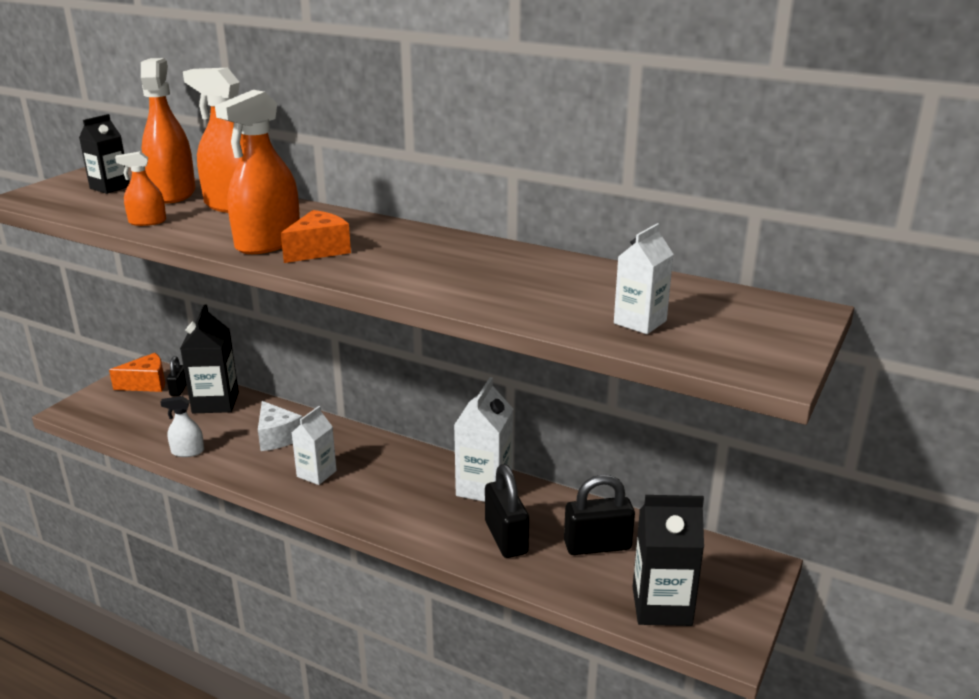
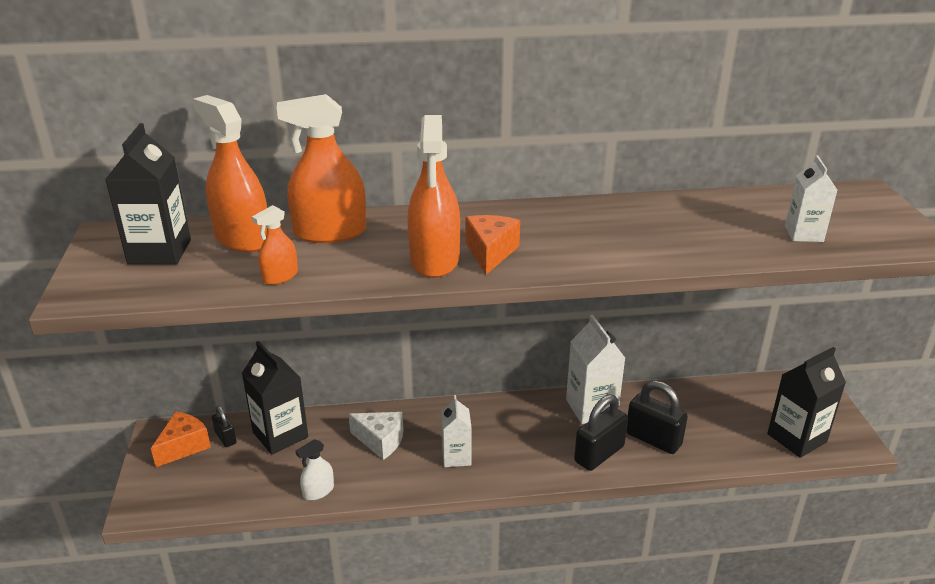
camera: 35 degrees left, 5 degrees up
black carton [79,114,130,194] -> black carton [105,123,191,265], size x1.56
black padlock [564,474,635,555] -> black padlock moved to [574,394,628,471]

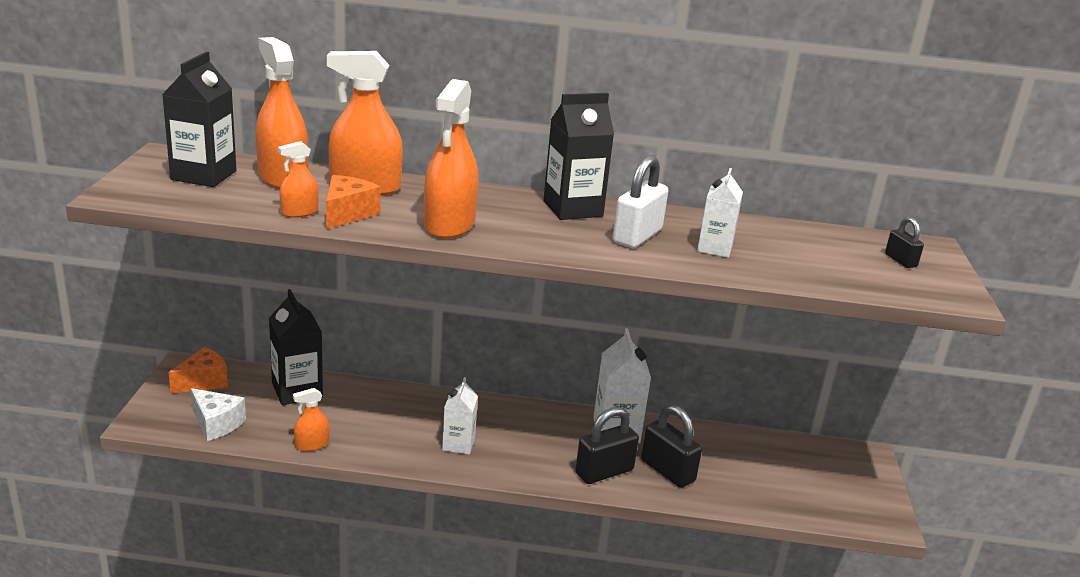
camera: 10 degrees right, 5 degrees down
black padlock [212,406,237,447] -> black padlock moved to [885,217,924,268]
white spray bottle [295,439,334,500] -> orange spray bottle [293,388,329,451]
white cheese [348,412,404,460] -> white cheese moved to [191,388,246,441]
orange cheese [465,215,520,274] -> orange cheese moved to [326,175,381,229]
black carton [767,347,846,458] -> black carton moved to [544,93,614,220]
white carton [785,156,837,242] -> white carton moved to [697,168,743,258]
none -> white padlock [613,155,668,248]

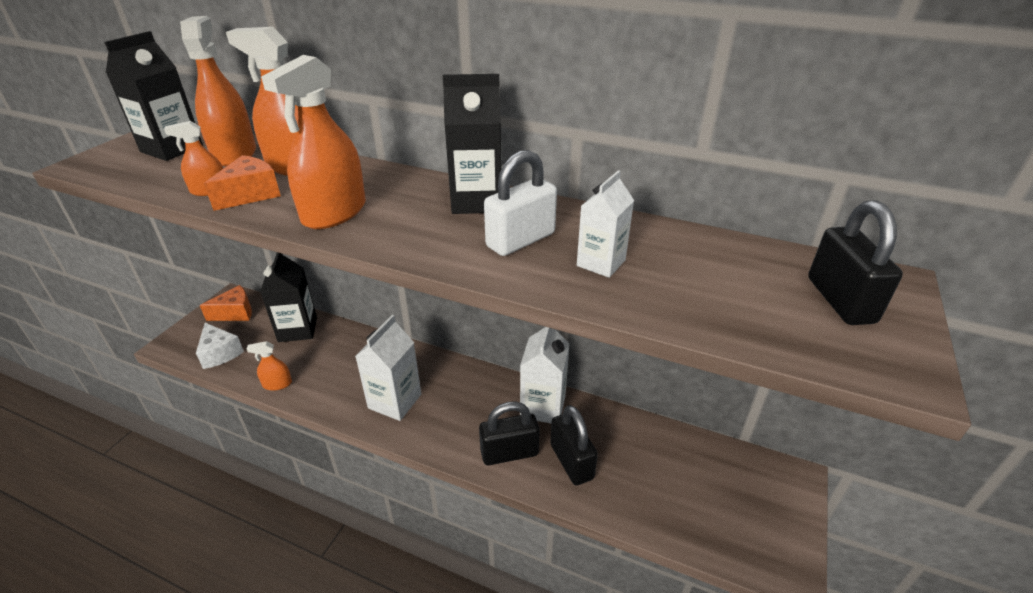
camera: 20 degrees right, 10 degrees up
white carton [442,377,478,455] -> white carton [355,315,421,421], size x1.56
black padlock [885,217,924,268] -> black padlock [808,200,903,325], size x1.81

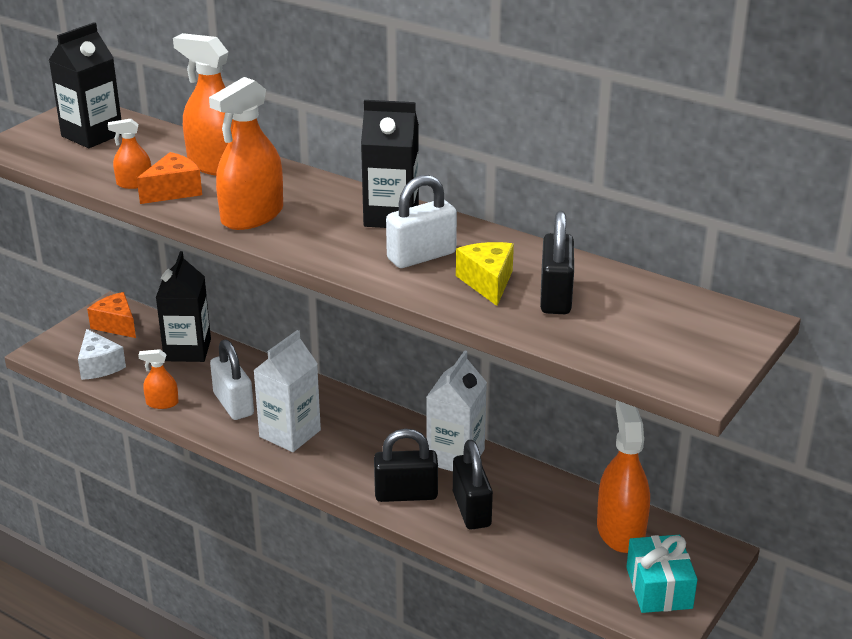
camera: 10 degrees right, 5 degrees down
orange spray bottle [180,16,256,166] -> orange spray bottle moved to [597,400,650,553]
orange cheese [199,285,252,321] -> orange cheese turned 120 degrees counterclockwise [87,292,136,338]
white carton [577,170,634,278] -> yellow cheese [456,242,514,306]
black padlock [808,200,903,325] -> black padlock moved to [540,211,574,314]
none -> white padlock [210,339,254,420]
none -> turquoise gift [626,535,697,613]

